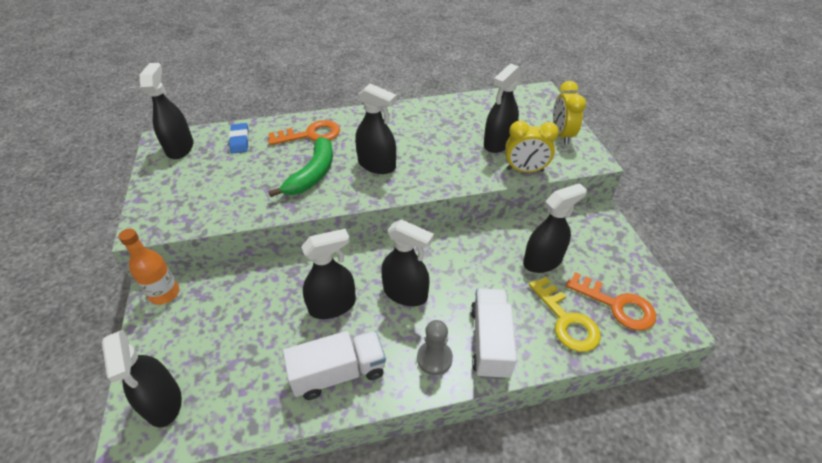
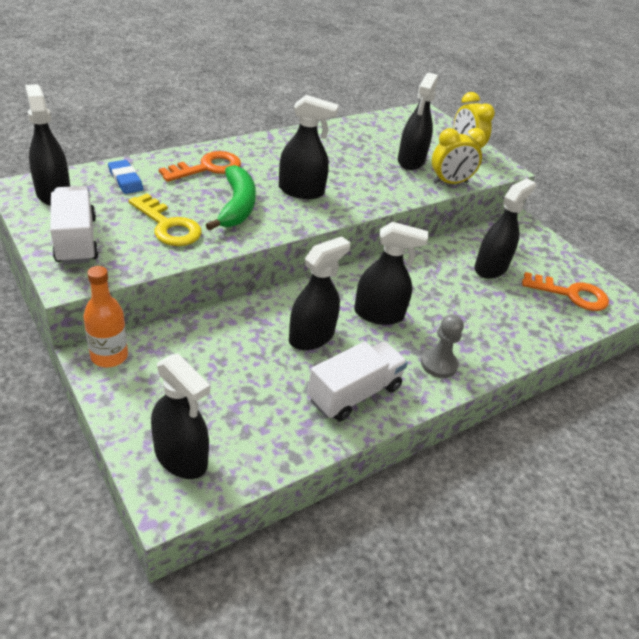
camera: 25 degrees left, 5 degrees down
white truck [471,288,517,379] -> white truck moved to [50,186,99,264]
yellow key [529,277,601,352] -> yellow key moved to [128,193,202,246]

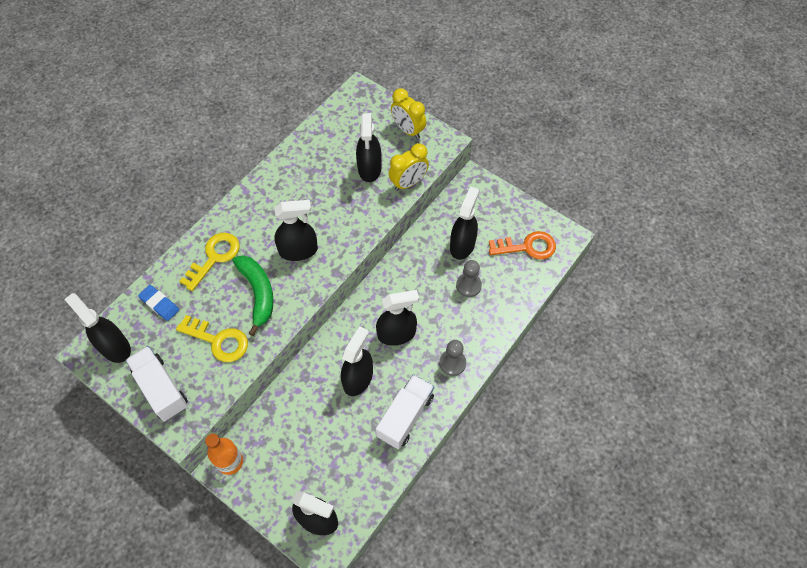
camera: 15 degrees left, 20 degrees up
orange key [159,151,241,182] -> yellow key [179,233,240,291]
none -> grey pawn [456,260,482,297]

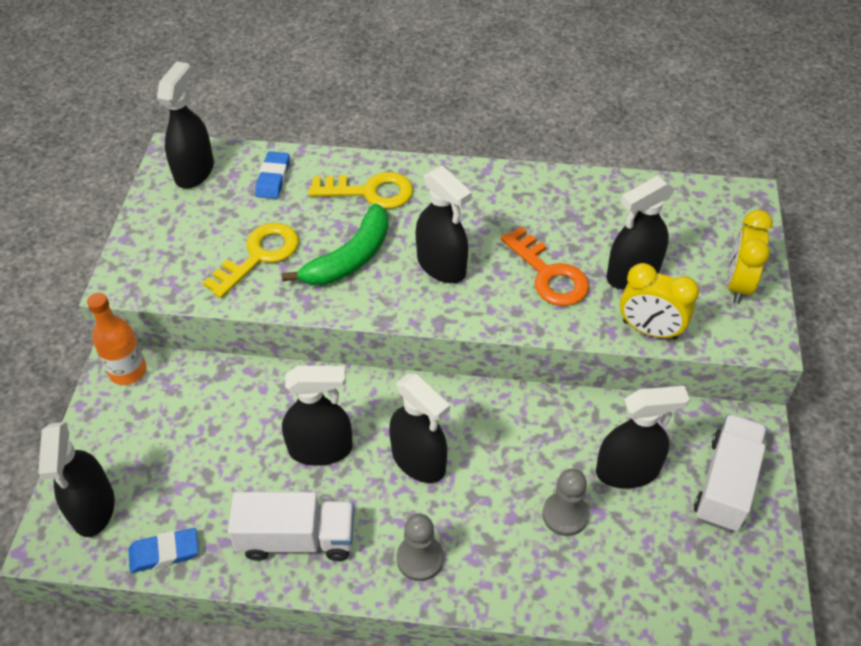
camera: 60 degrees right, 10 degrees down
white truck [126,346,188,422] -> white truck moved to [694,414,767,532]
yellow key [176,315,248,362] -> yellow key turned 135 degrees counterclockwise [203,223,299,298]
orange key [489,231,556,260] -> orange key moved to [501,227,589,306]
none -> blue eraser [128,528,199,573]

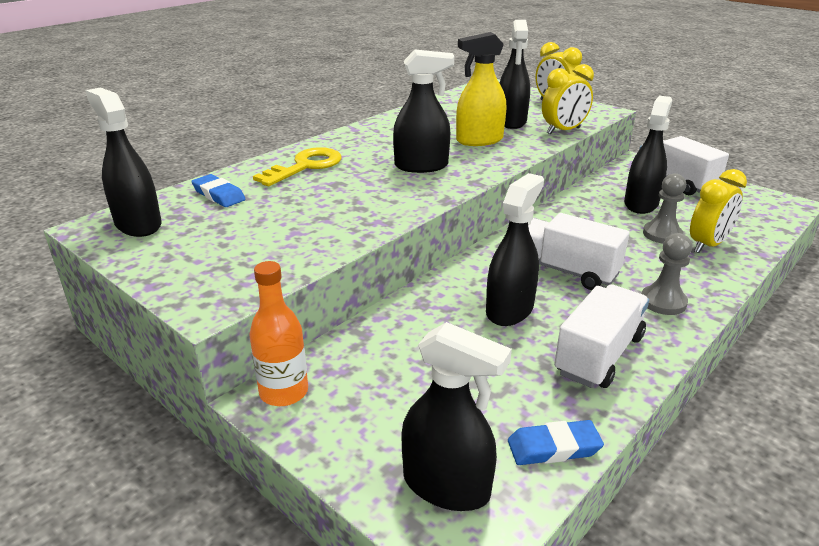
camera: 55 degrees left, 20 degrees down
blue eraser [128,528,199,573] -> blue eraser turned 60 degrees clockwise [508,420,604,465]
yellow key [203,223,299,298] -> none
green banana [282,203,389,285] -> none
black spray bottle [389,374,450,483] -> white truck [528,213,630,290]
orange key [501,227,589,306] -> yellow spray bottle [456,32,506,146]
none -> yellow clock [690,169,747,253]

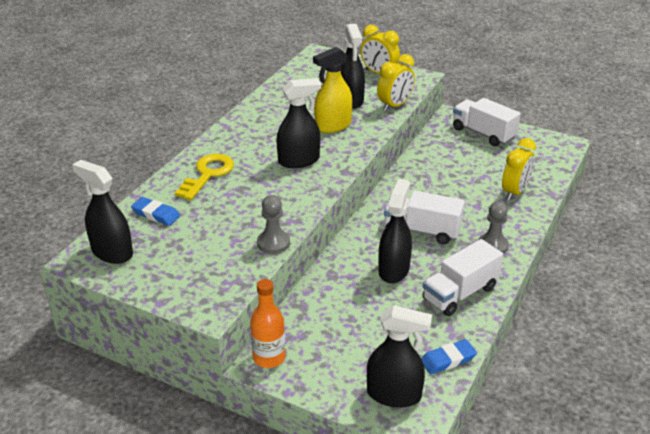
camera: 15 degrees left, 5 degrees up
white truck [554,284,649,388] -> white truck turned 150 degrees counterclockwise [422,239,503,316]
black spray bottle [624,96,672,214] -> none
grey pawn [643,173,686,244] -> grey pawn moved to [257,195,290,254]

